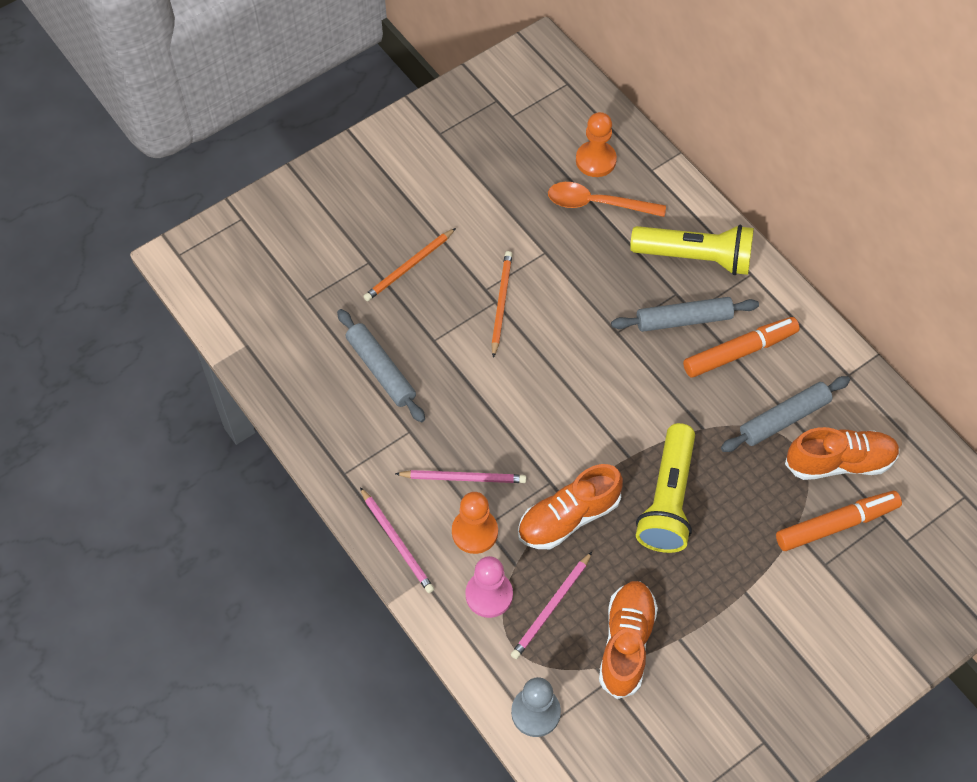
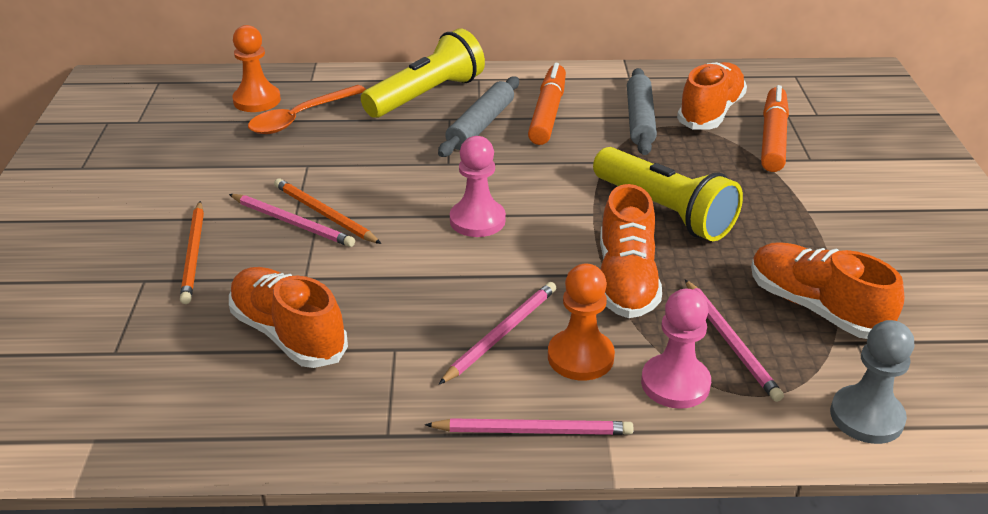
camera: 55 degrees left, 25 degrees down
grey rolling pin [337,309,425,422] -> orange shoe [229,267,348,368]
none -> pink pencil [229,194,355,247]
none -> pink pawn [450,136,506,237]

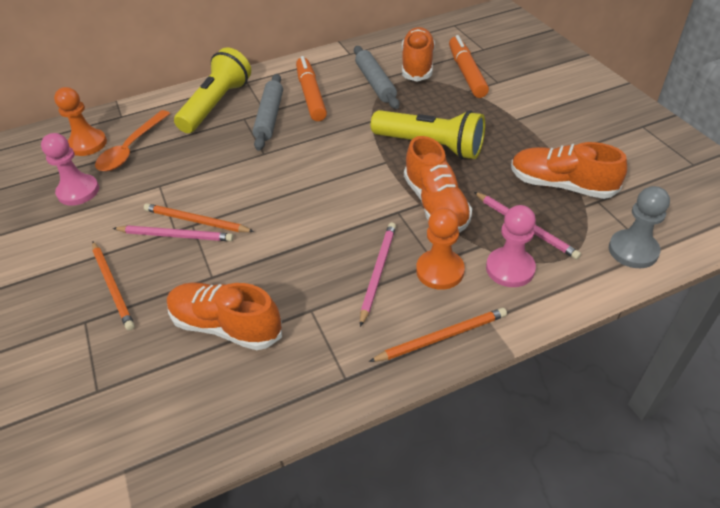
camera: 20 degrees left, 10 degrees up
pink pencil [425,418,633,435] -> orange pencil [369,308,507,362]
pink pawn [450,136,506,237] -> pink pawn moved to [41,133,99,206]

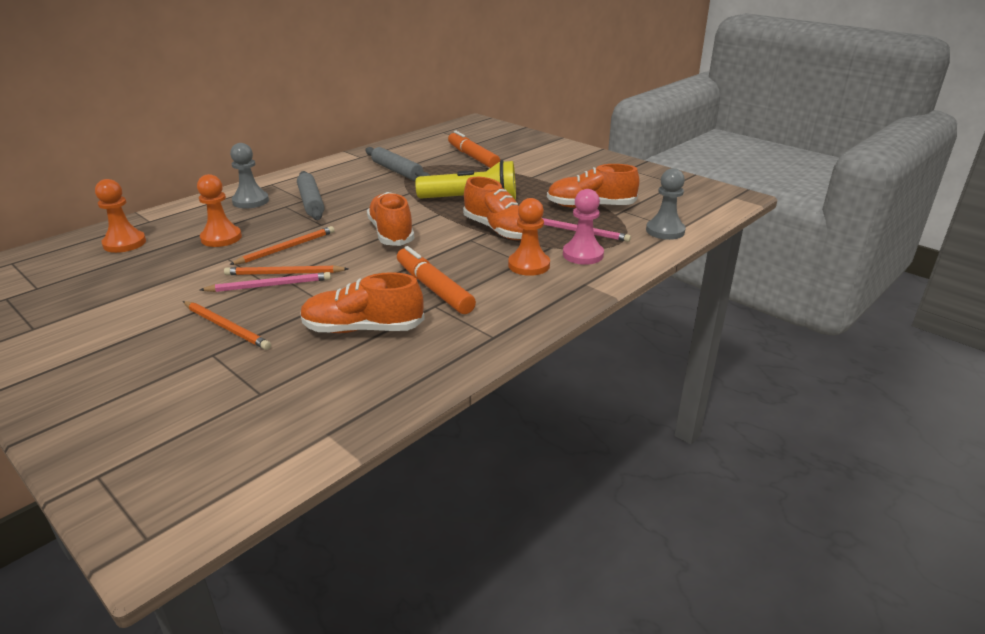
camera: 25 degrees left, 15 degrees down
pink pawn [41,133,99,206] -> none
orange spoon [95,110,170,171] -> none
yellow flashlight [174,47,251,133] -> grey pawn [230,143,269,209]
orange marker [296,56,327,121] -> orange marker moved to [397,246,476,314]
pink pencil [360,223,396,327] -> none
orange pencil [369,308,507,362] -> orange pencil moved to [229,226,335,265]
orange shoe [402,27,435,81] -> orange shoe moved to [367,192,414,246]
none -> orange pawn [197,174,242,247]

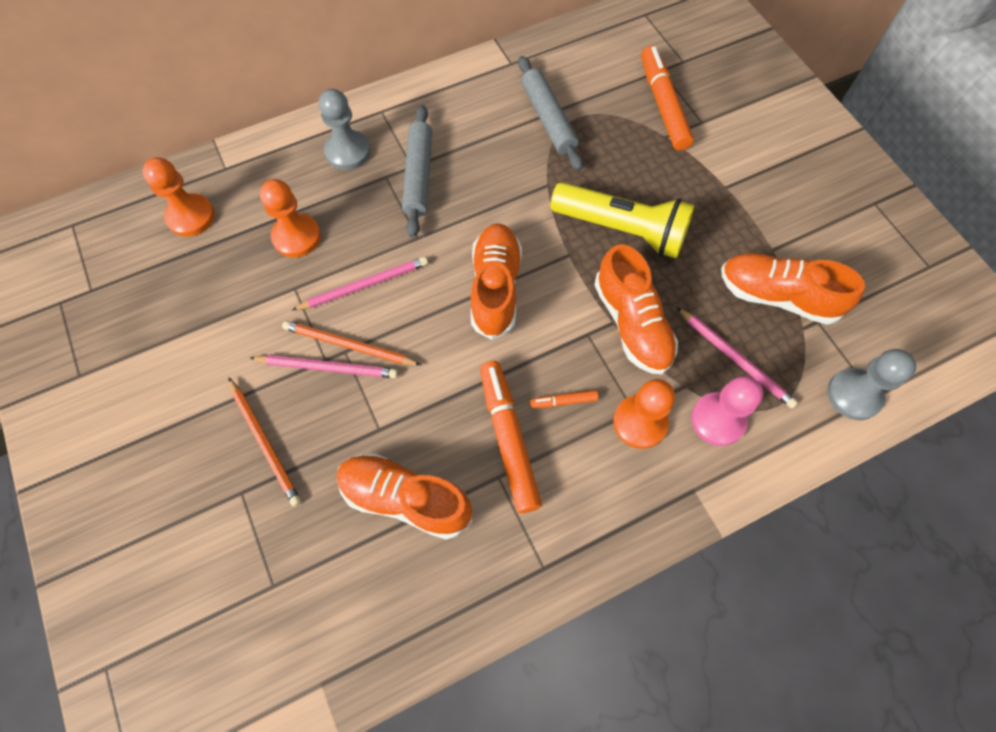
camera: 20 degrees right, 35 degrees up
orange pencil [229,226,335,265] -> pink pencil [292,257,428,310]
none -> orange marker [530,390,598,408]

